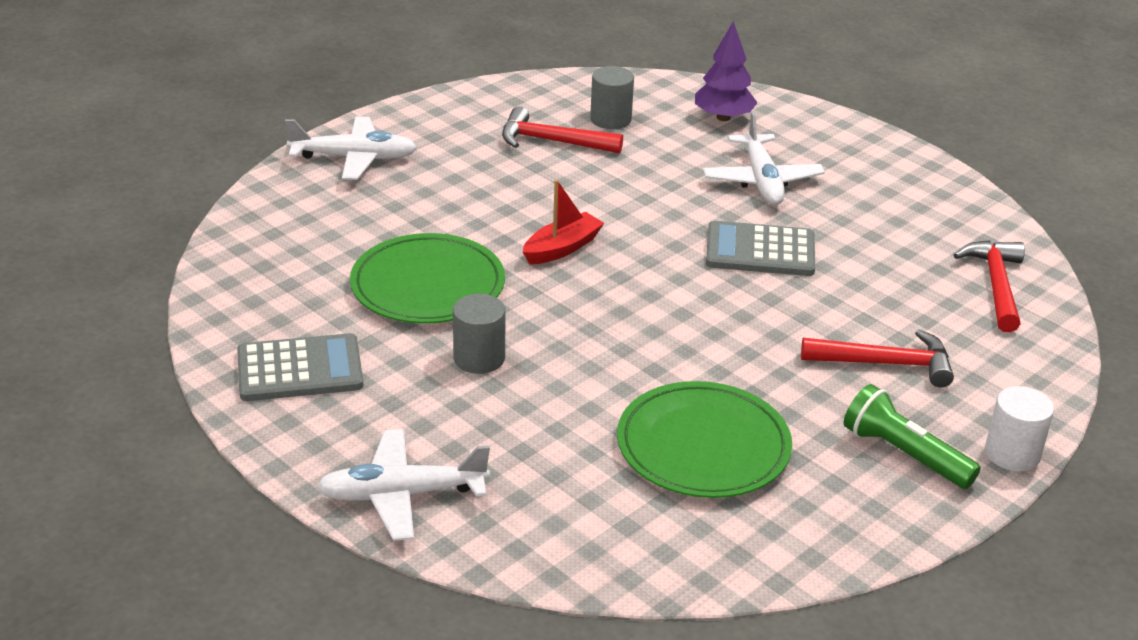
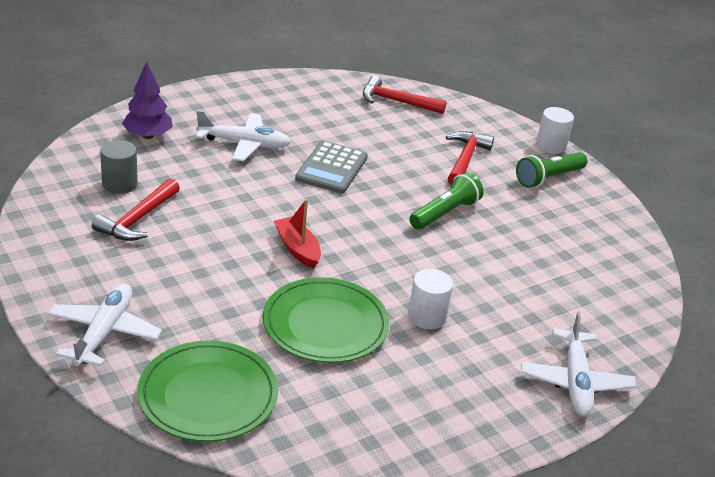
camera: 80 degrees left, 0 degrees up
grey calculator [237,333,363,401] -> none
grey cylinder [453,294,506,374] -> white cylinder [408,269,453,329]
green plate [617,381,792,498] -> green plate moved to [137,340,278,442]
none -> green flashlight [409,172,484,230]

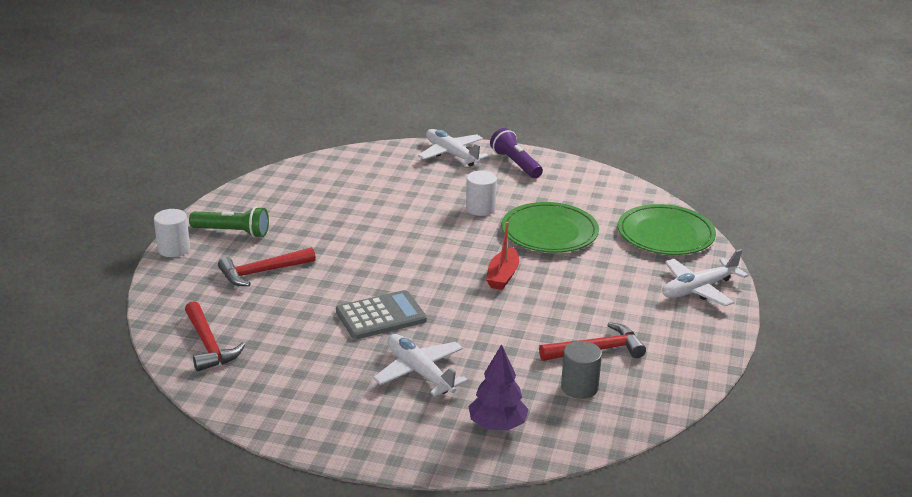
camera: 130 degrees left, 5 degrees down
green flashlight [409,172,484,230] -> none
white plane [521,311,636,416] -> white plane turned 90 degrees counterclockwise [418,129,489,166]
none -> purple flashlight [490,128,543,178]

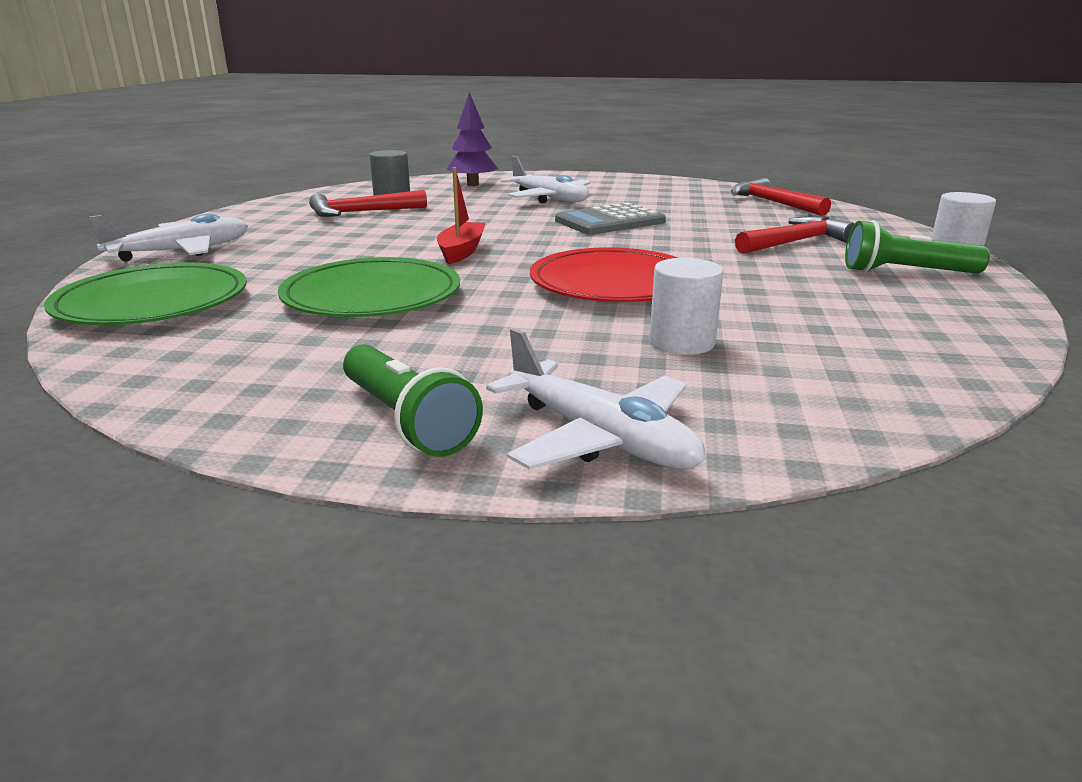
camera: 175 degrees right, 5 degrees down
white cylinder [466,171,497,216] -> white cylinder moved to [649,258,723,355]
purple flashlight [490,128,543,178] -> green flashlight [343,344,483,457]
none -> red plate [530,247,678,302]

